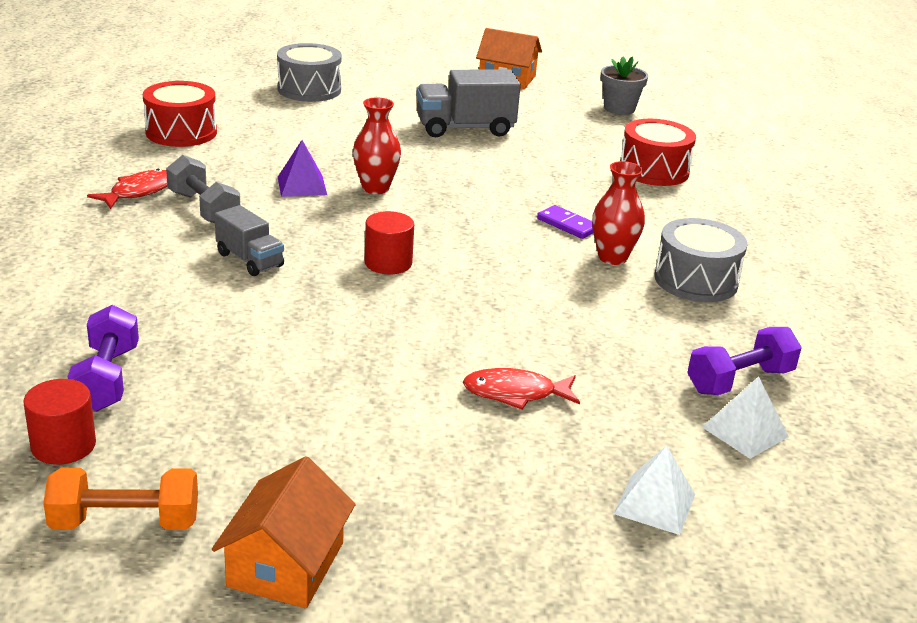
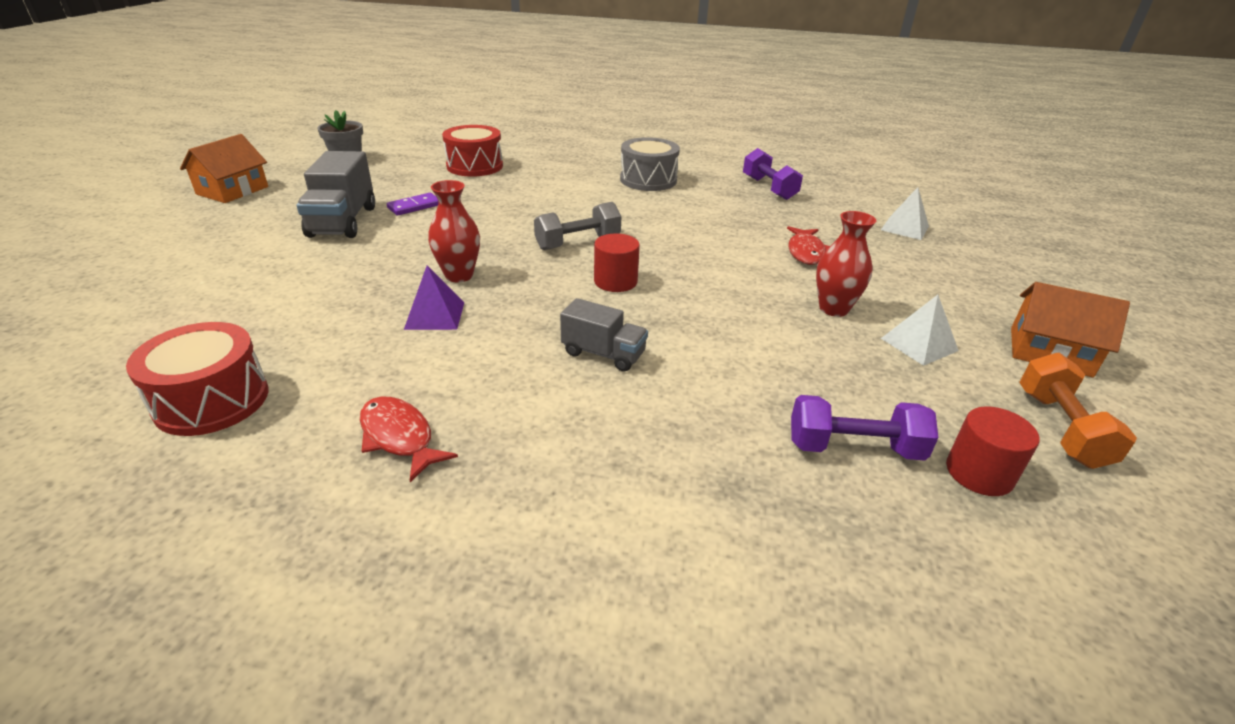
camera: 80 degrees left, 5 degrees up
grey dumbbell [166,155,240,223] -> grey dumbbell moved to [534,202,621,250]
grey truck [214,205,284,276] -> grey truck turned 60 degrees clockwise [560,298,648,372]
grey drum [277,43,342,102] -> none
purple domino [537,205,593,239] -> purple domino moved to [387,193,439,216]
red vase [592,161,645,265] -> red vase moved to [816,211,876,317]
white pyramid [702,376,789,459] -> white pyramid moved to [881,295,959,366]

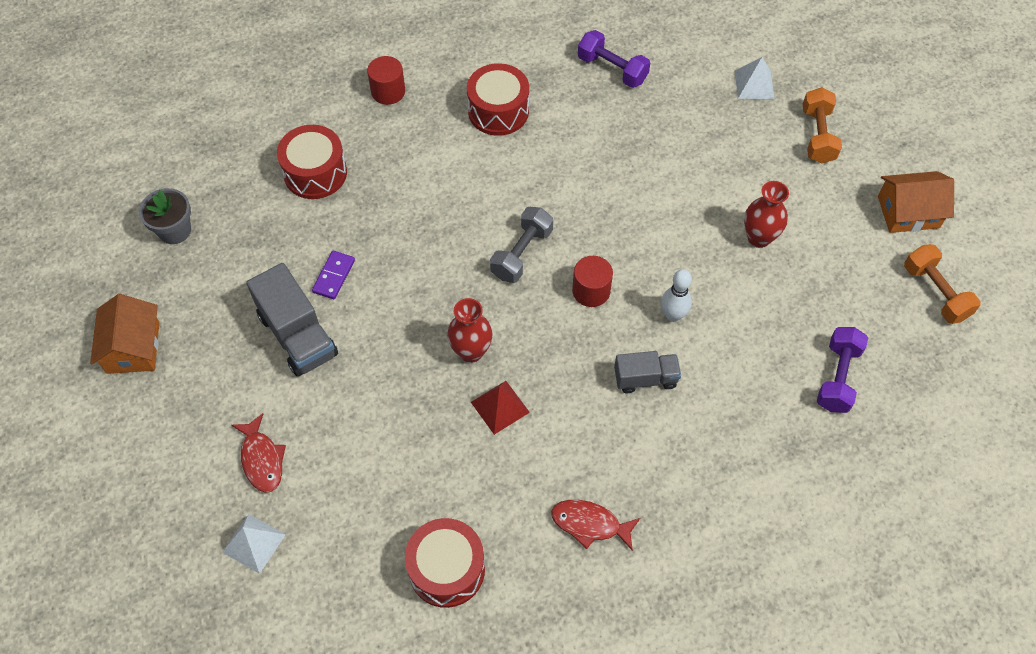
camera: 30 degrees left, 25 degrees up
purple pyramid [404,265,464,330] -> red pyramid [471,381,530,435]
grey drum [620,137,680,191] -> red drum [467,63,529,136]
red fish [787,226,830,265] -> red fish moved to [232,413,286,493]
purple dumbbell [791,395,938,461] -> purple dumbbell turned 45 degrees counterclockwise [817,327,868,413]
white pyramid [881,295,959,366] -> white pyramid moved to [222,514,286,574]
red cylinder [946,406,1040,496] -> red cylinder moved to [367,56,405,105]
none -> white bowling pin [661,269,692,322]
none -> orange dumbbell [803,87,842,163]

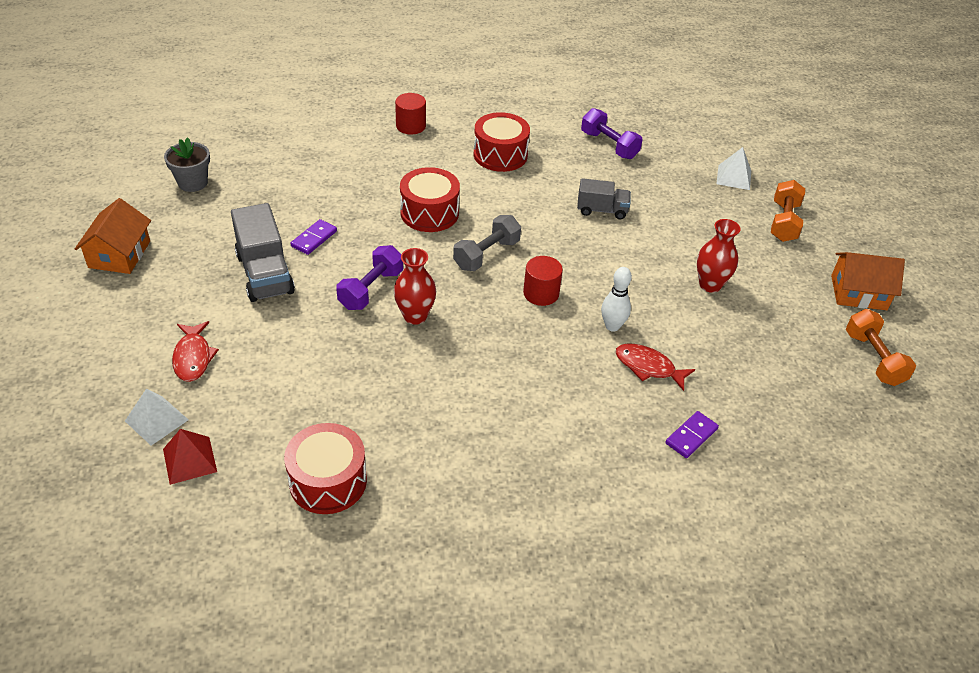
camera: 10 degrees right, 15 degrees down
red drum [277,125,347,199] -> red drum moved to [400,167,460,232]
red pyramid [471,381,530,435] -> red pyramid moved to [163,429,217,485]
red fish [551,500,640,551] -> red fish moved to [615,344,695,391]
grey truck [614,351,681,393] -> grey truck moved to [577,178,631,219]
purple dumbbell [817,327,868,413] -> purple dumbbell moved to [336,245,403,310]
none -> purple domino [665,411,719,458]

